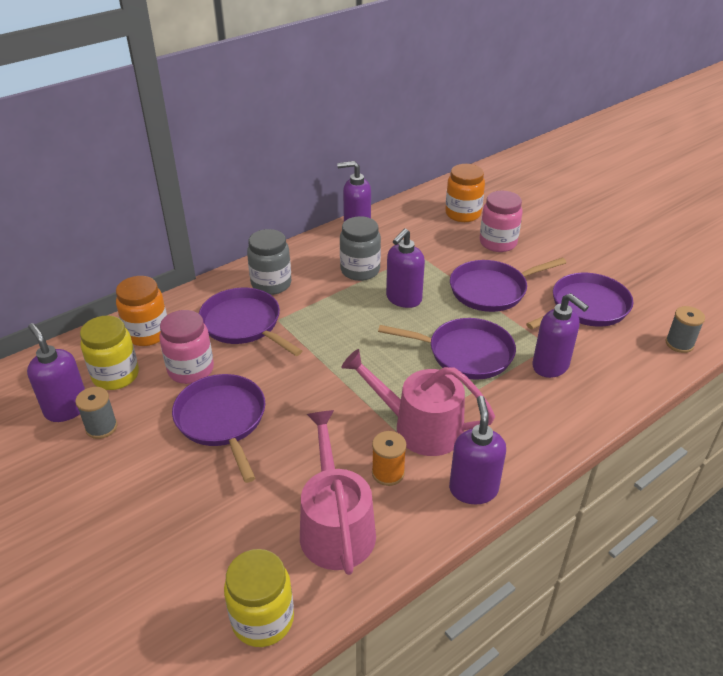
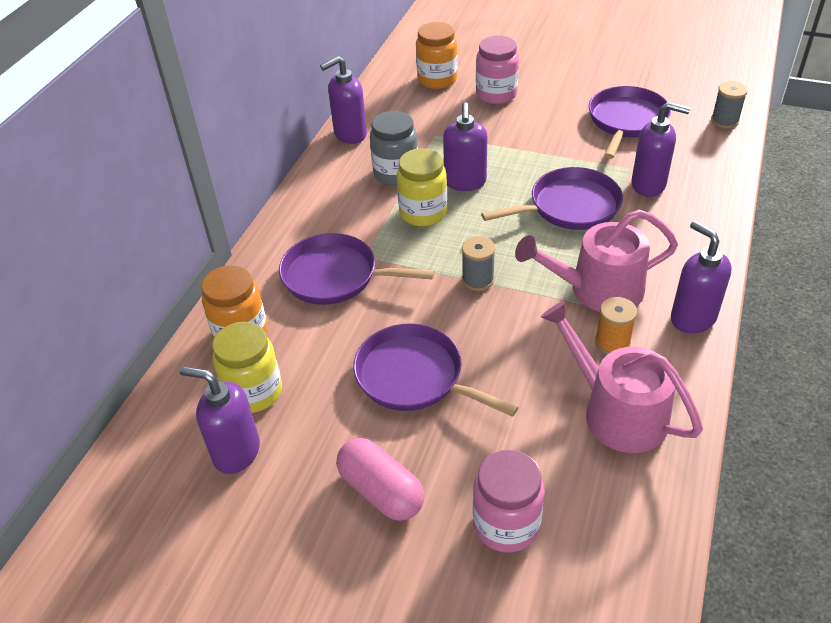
camera: 30 degrees left, 5 degrees up
grey spool [75,387,117,439] -> grey spool moved to [462,236,495,291]
pink jar [159,310,214,384] -> pink jar moved to [473,450,545,553]
yellow jar [224,549,294,647] -> yellow jar moved to [397,148,447,226]
grey jar [247,229,292,295] -> none
purple pan [450,258,566,312] -> none
none -> pink capsule [337,438,424,521]

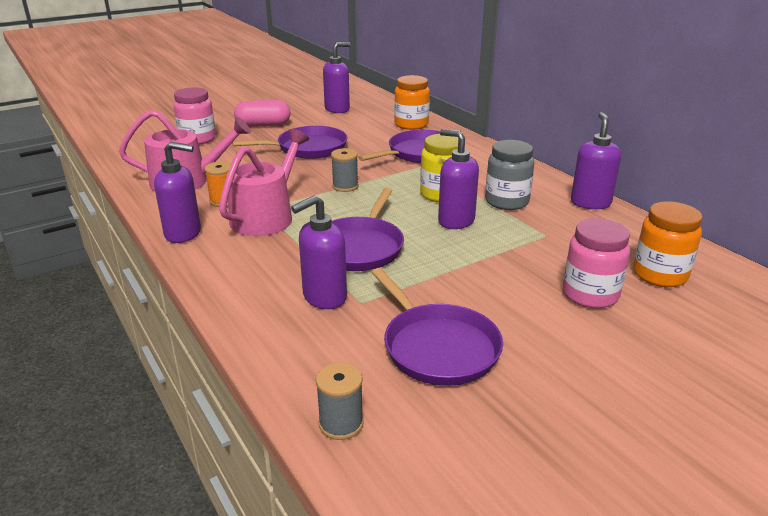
camera: 125 degrees right, 15 degrees down
yellow jar [212,322,282,413] -> none

